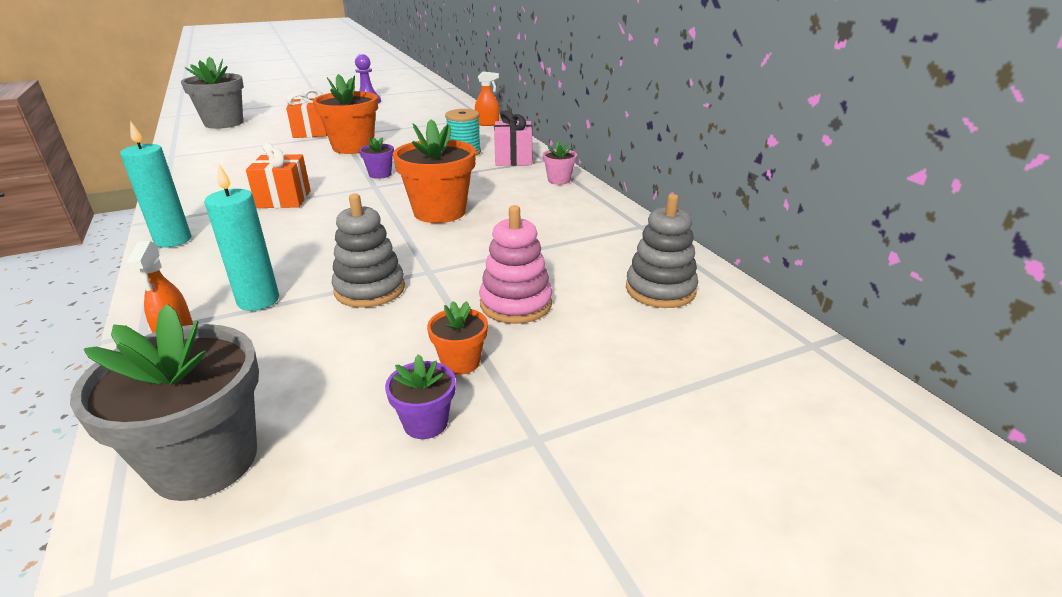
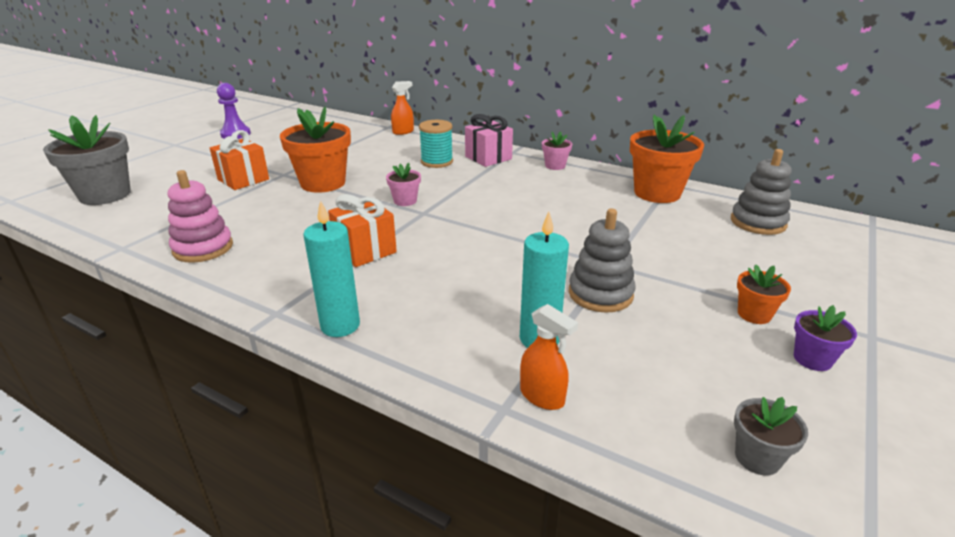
camera: 35 degrees left, 0 degrees up
grey flower pot [70,304,259,501] -> grey flower pot [734,397,808,476], size x0.49
purple flower pot [359,137,394,179] -> pink flower pot [386,163,421,206]
orange flower pot [393,119,476,223] -> orange flower pot moved to [630,115,704,203]
pink stacking toy [479,205,552,324] -> pink stacking toy moved to [168,170,233,263]

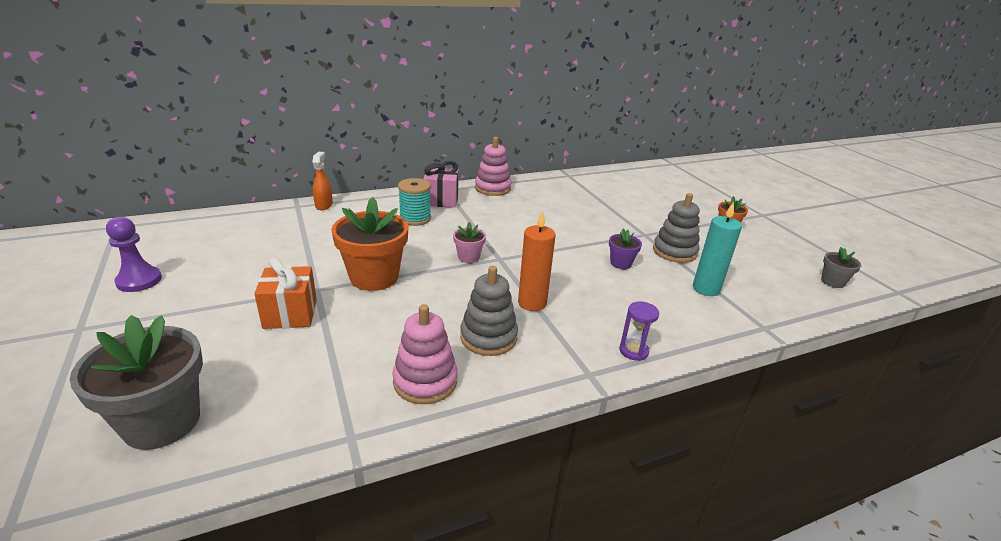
camera: 55 degrees left, 0 degrees up
turquoise candle [303,200,360,337] -> purple hourglass [620,301,659,361]
orange gift [328,194,397,267] -> orange candle [518,210,556,311]
orange spray bottle [520,304,578,410] -> none
pink flower pot [542,131,572,170] -> pink stacking toy [475,137,511,196]
orange flower pot [630,115,704,203] -> none
grey stacking toy [731,149,791,235] -> grey stacking toy moved to [460,266,518,356]
purple flower pot [794,305,857,371] -> purple flower pot moved to [609,229,642,269]

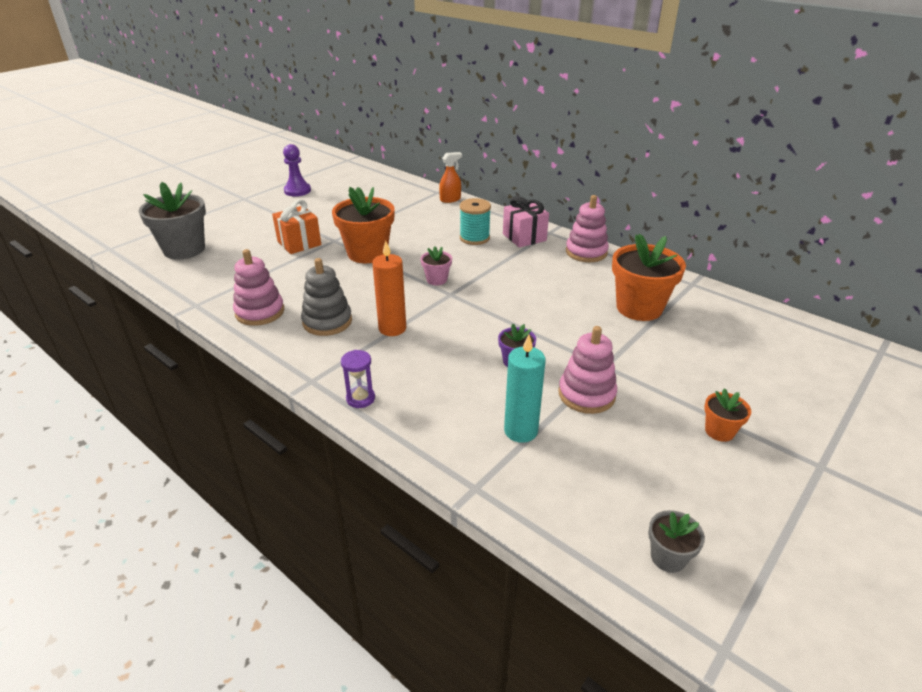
camera: 65 degrees right, 5 degrees up
grey stacking toy [653,193,700,263] -> pink stacking toy [558,326,617,414]
none -> orange flower pot [612,234,686,321]

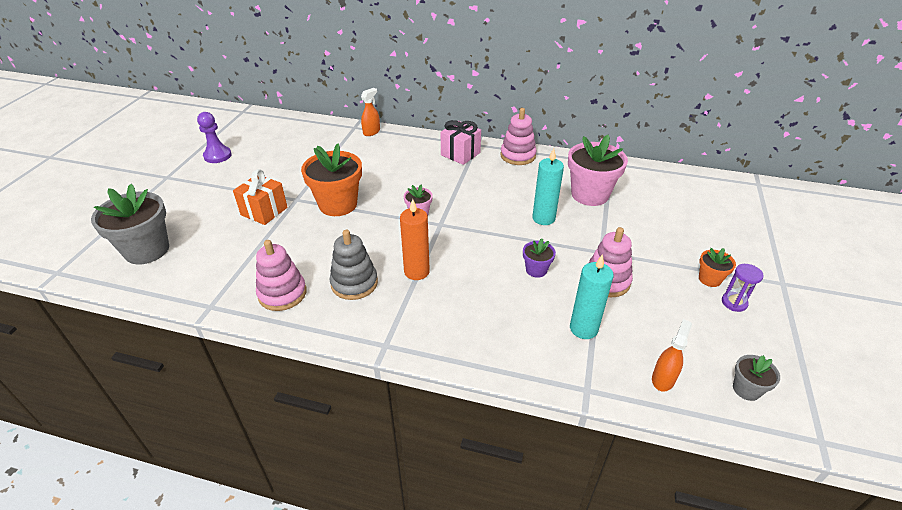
camera: 25 degrees left, 5 degrees up
purple hourglass [341,350,375,408] -> purple hourglass moved to [722,264,764,312]
turquoise spool [460,198,491,245] -> none
orange flower pot [612,234,686,321] -> pink flower pot [568,135,628,206]
none -> turquoise candle [532,148,564,225]
none -> orange spray bottle [652,319,692,392]

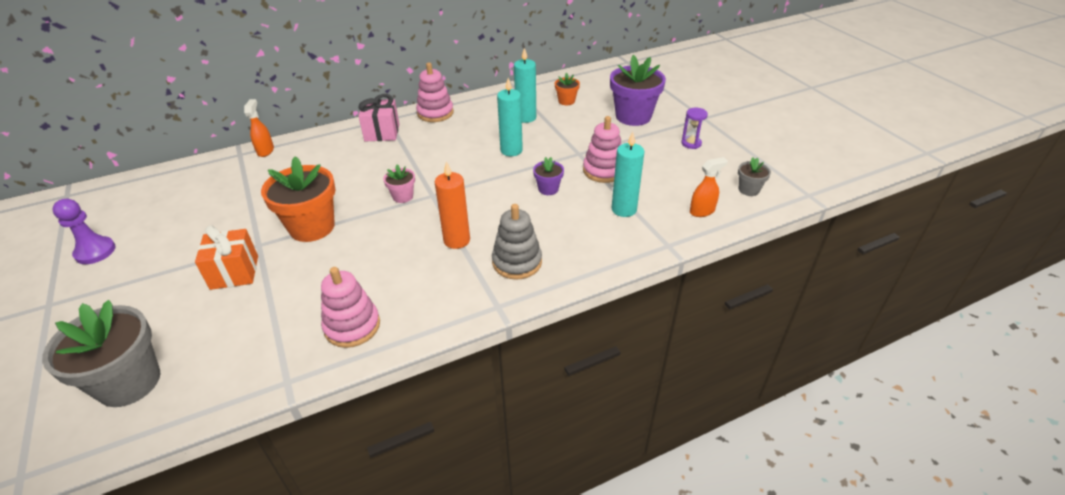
camera: 40 degrees left, 0 degrees up
grey stacking toy [330,230,378,300] -> grey stacking toy moved to [492,204,542,280]
pink flower pot [568,135,628,206] -> turquoise candle [514,48,536,123]
orange spray bottle [652,319,692,392] -> orange spray bottle turned 75 degrees clockwise [690,157,728,217]
orange flower pot [699,248,736,287] -> orange flower pot moved to [555,73,580,105]
none -> purple flower pot [610,55,666,126]

